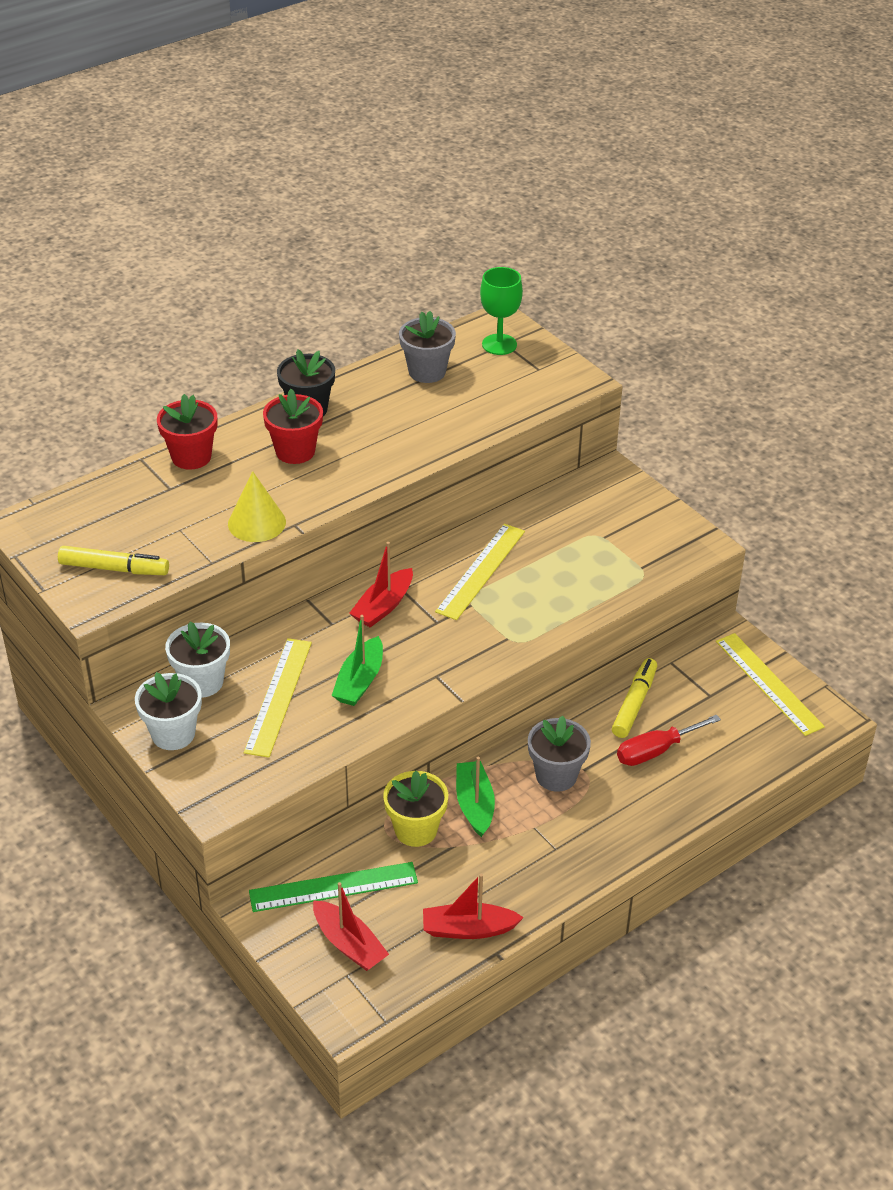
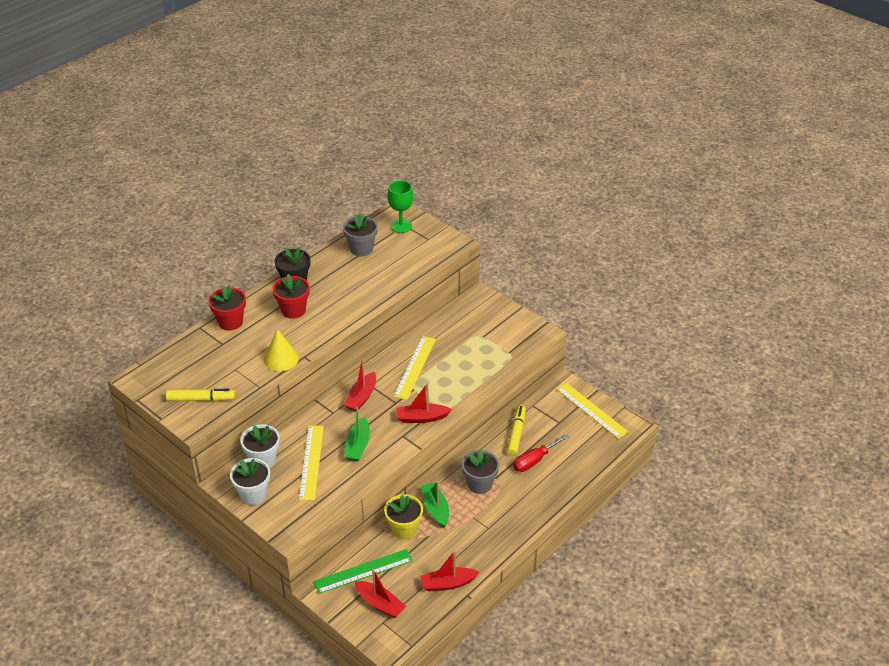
camera: 10 degrees left, 0 degrees up
none -> red boat [396,383,452,423]

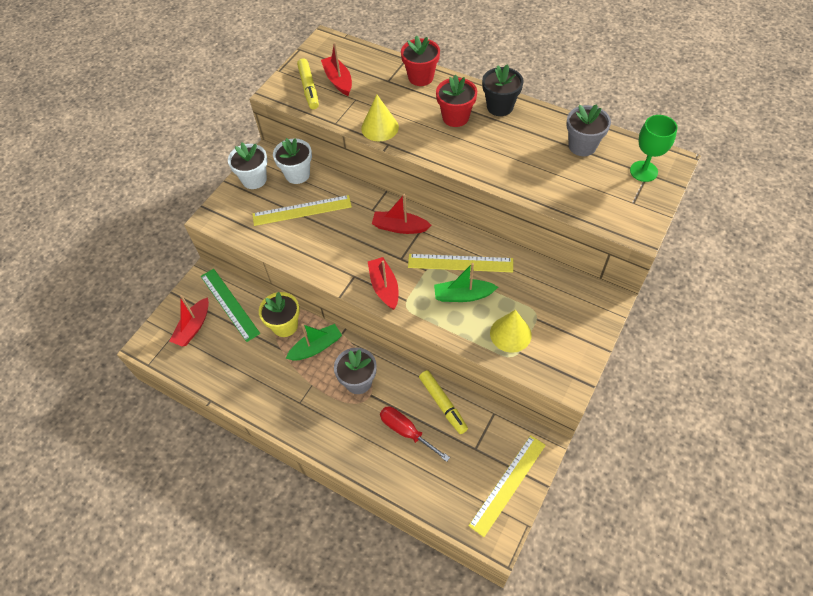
camera: 80 degrees right, 15 degrees up
green boat [345,407,370,461] -> green boat moved to [434,263,498,302]
red boat [420,551,479,592] -> red boat moved to [321,42,352,96]
yellow marker [507,405,526,456] -> yellow marker turned 60 degrees clockwise [419,370,468,434]
none -> yellow cone [490,310,532,353]

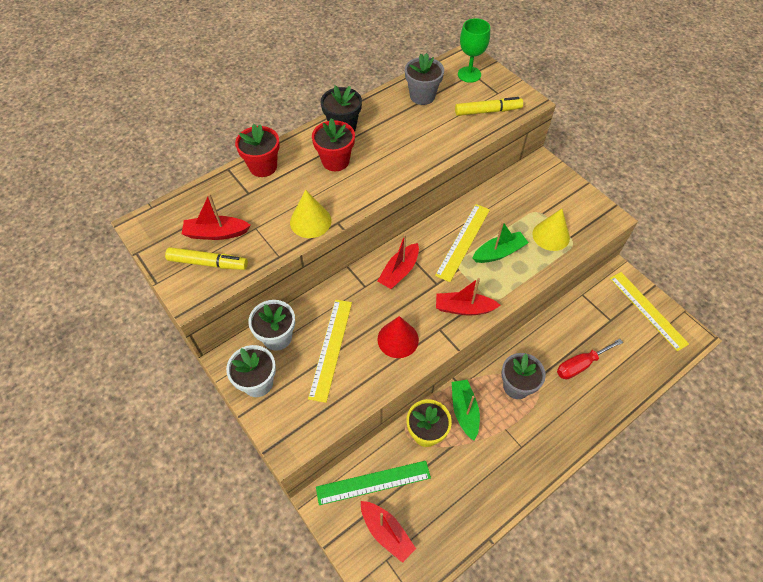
camera: 70 degrees left, 0 degrees up
yellow marker [419,370,468,434] -> yellow marker moved to [455,97,523,116]
green boat [434,263,498,302] -> green boat turned 135 degrees counterclockwise [472,221,529,263]
none -> red cone [377,316,419,358]

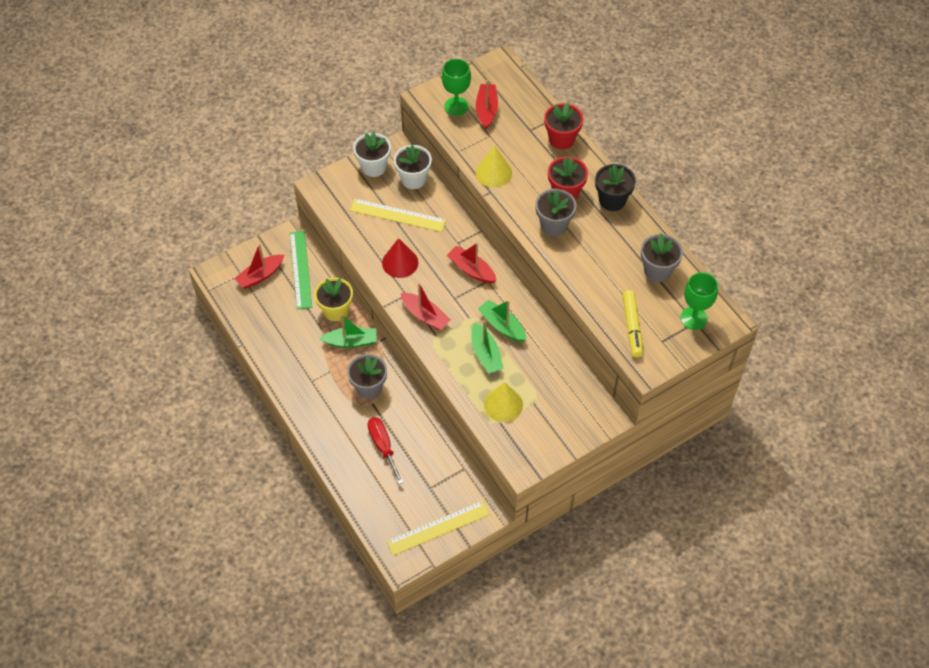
camera: 95 degrees right, 0 degrees up
yellow marker [165,247,248,270] -> green goblet [442,59,471,116]
yellow ruler [435,204,490,282] -> green boat [478,300,526,342]
red boat [436,278,501,315] -> red boat turned 120 degrees clockwise [401,283,451,330]
none -> grey flower pot [535,189,577,236]

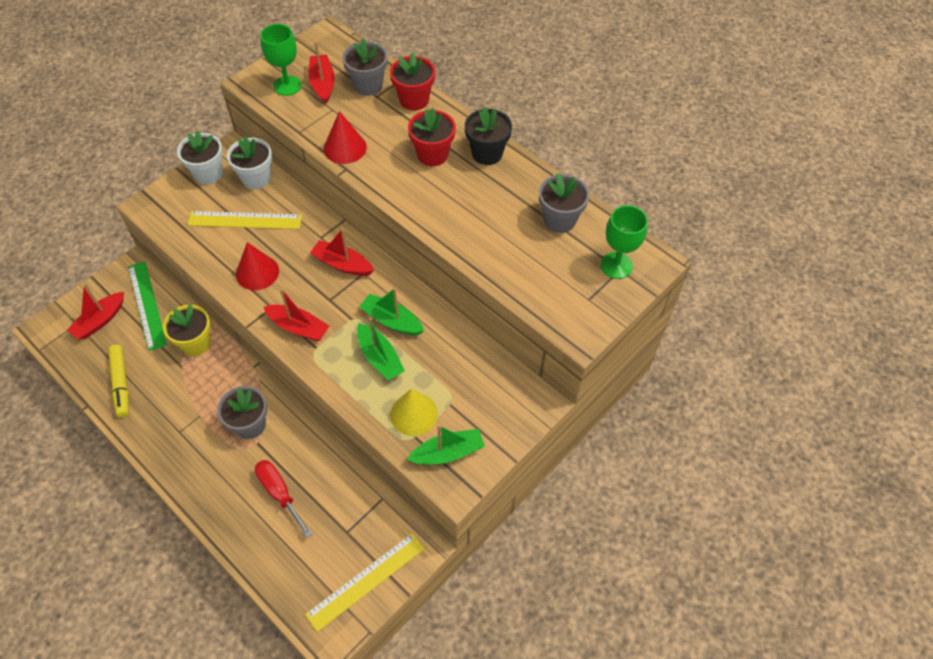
camera: 15 degrees left, 0 degrees up
green boat [320,314,377,348] -> green boat moved to [407,425,485,465]
yellow cone [475,145,512,187] -> red cone [324,111,367,164]
grey flower pot [535,189,577,236] -> grey flower pot moved to [342,38,388,96]
yellow marker [622,290,643,357] -> yellow marker moved to [108,345,129,417]

